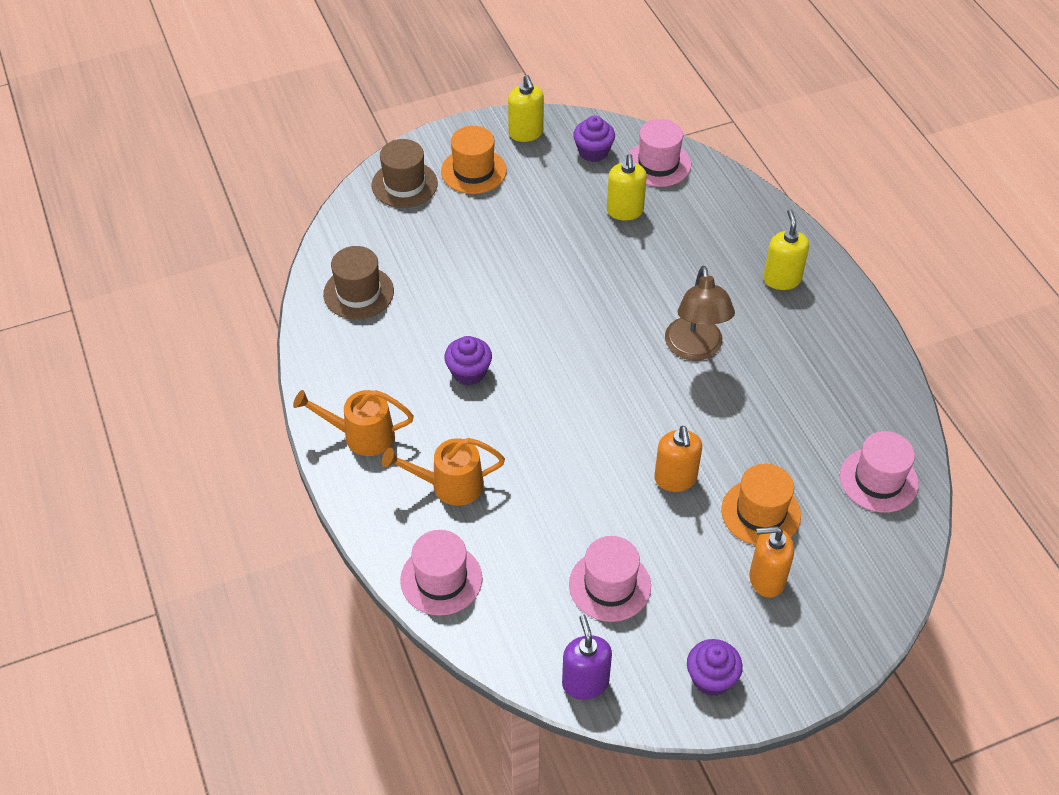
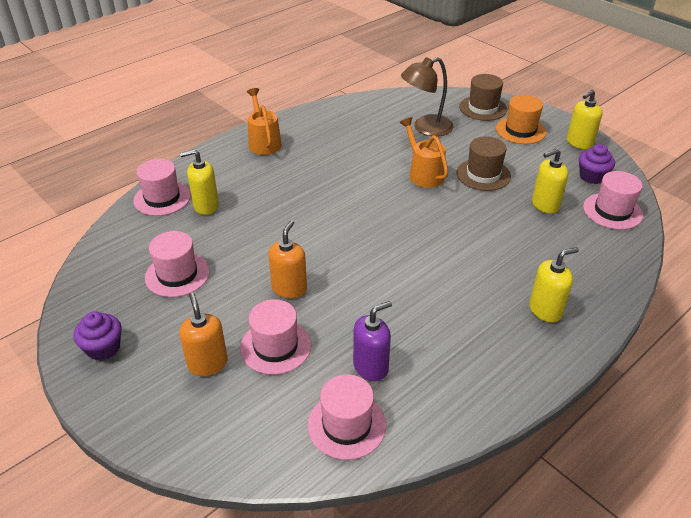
camera: 70 degrees right, 10 degrees down
brown hat [323,246,394,319] -> brown hat moved to [456,136,511,191]
orange watering can [382,438,505,506] -> orange watering can moved to [400,117,448,188]
purple cupcake [444,336,492,385] -> none
purple soap dispenser [562,615,612,700] -> purple soap dispenser moved to [353,301,392,381]
orange soap dispenser [654,426,702,492] -> orange soap dispenser turned 135 degrees clockwise [268,220,307,298]
brown lamp [665,266,735,361] -> brown lamp moved to [401,57,454,136]
orange hat [721,464,801,545] -> pink hat [240,299,311,375]
none -> yellow soap dispenser [180,149,219,215]

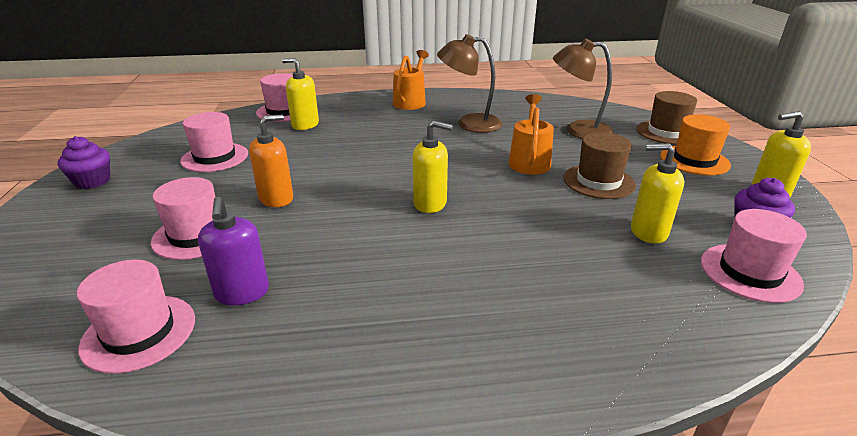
camera: 35 degrees right, 10 degrees down
orange soap dispenser [179,292,228,376] -> none
purple soap dispenser [353,301,392,381] -> purple soap dispenser turned 75 degrees clockwise [198,197,269,305]
yellow soap dispenser [529,247,579,322] -> yellow soap dispenser moved to [412,121,453,213]
none -> brown lamp [437,34,503,133]

